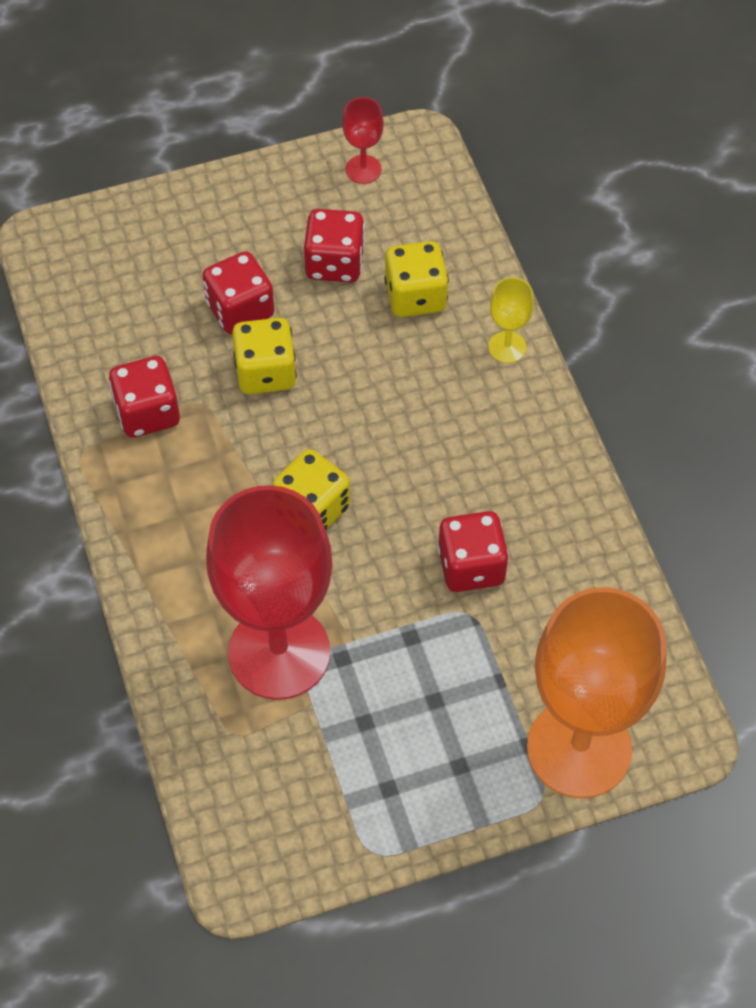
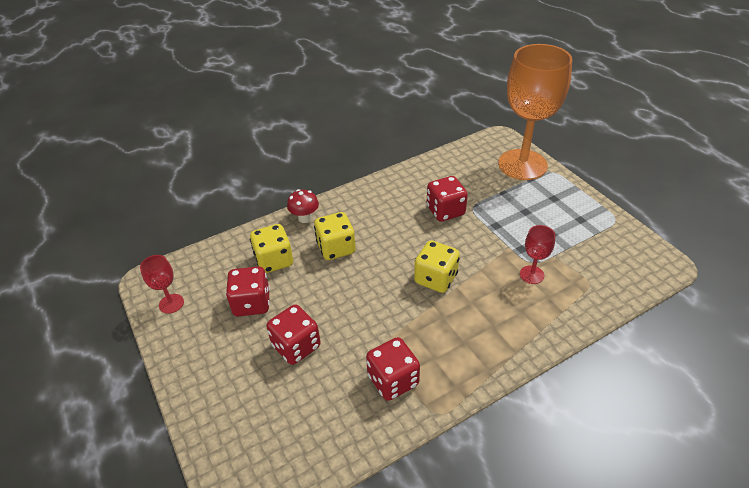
camera: 100 degrees left, 15 degrees down
red goblet [206,485,332,700] -> red goblet [520,225,555,284], size x0.41
yellow dice [232,318,297,394] -> yellow dice moved to [314,212,356,260]
yellow goblet [488,277,534,363] -> red mushroom [287,189,319,223]

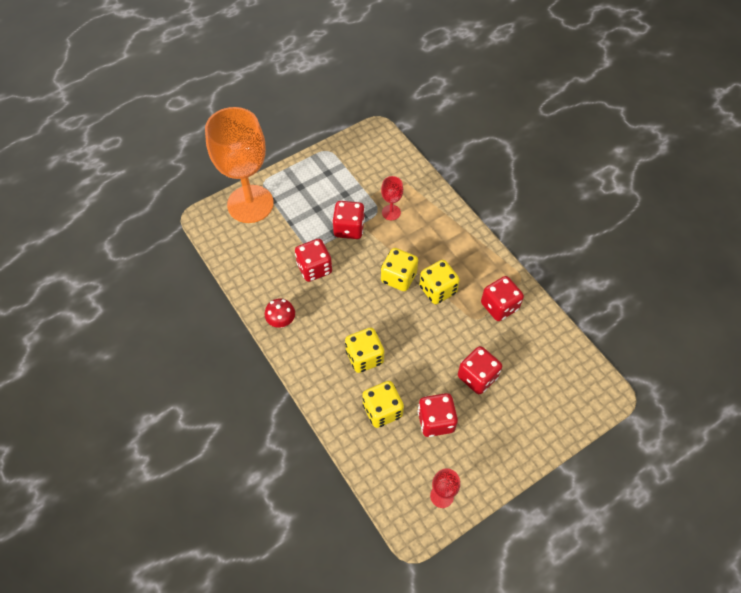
camera: 95 degrees left, 15 degrees up
red mushroom [287,189,319,223] -> red mushroom moved to [265,298,295,328]
none -> red dice [332,201,365,239]
none -> yellow dice [419,260,460,304]

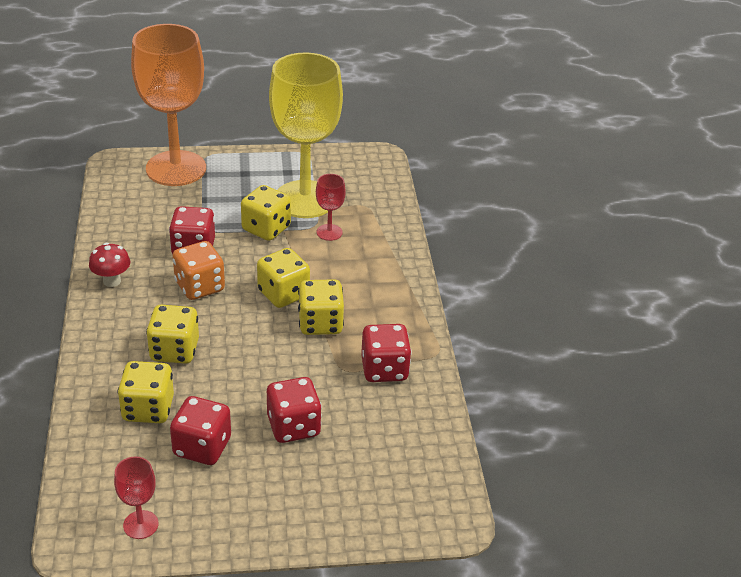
camera: 25 degrees right, 20 degrees down
red dice [332,201,365,239] -> yellow dice [241,185,291,241]
none -> orange dice [173,241,225,300]
none -> yellow goblet [269,53,343,218]

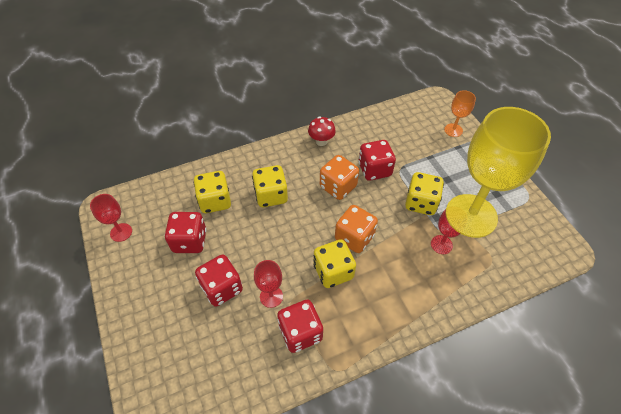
camera: 75 degrees right, 15 degrees up
orange goblet [131,24,206,186] -> orange goblet [444,90,476,137], size x0.41
yellow dice [257,248,310,308] -> orange dice [335,205,378,253]
none -> red goblet [254,260,283,308]

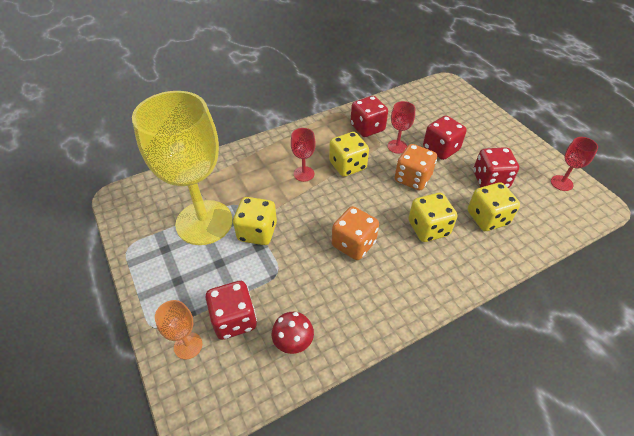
camera: 175 degrees right, 5 degrees down
red mushroom [308,117,336,146] -> red mushroom moved to [272,312,314,354]
orange dice [335,205,378,253] -> orange dice moved to [395,144,437,191]
red dice [358,140,396,181] -> red dice moved to [206,281,257,340]
red goblet [431,206,468,254] -> red goblet moved to [291,128,316,182]

